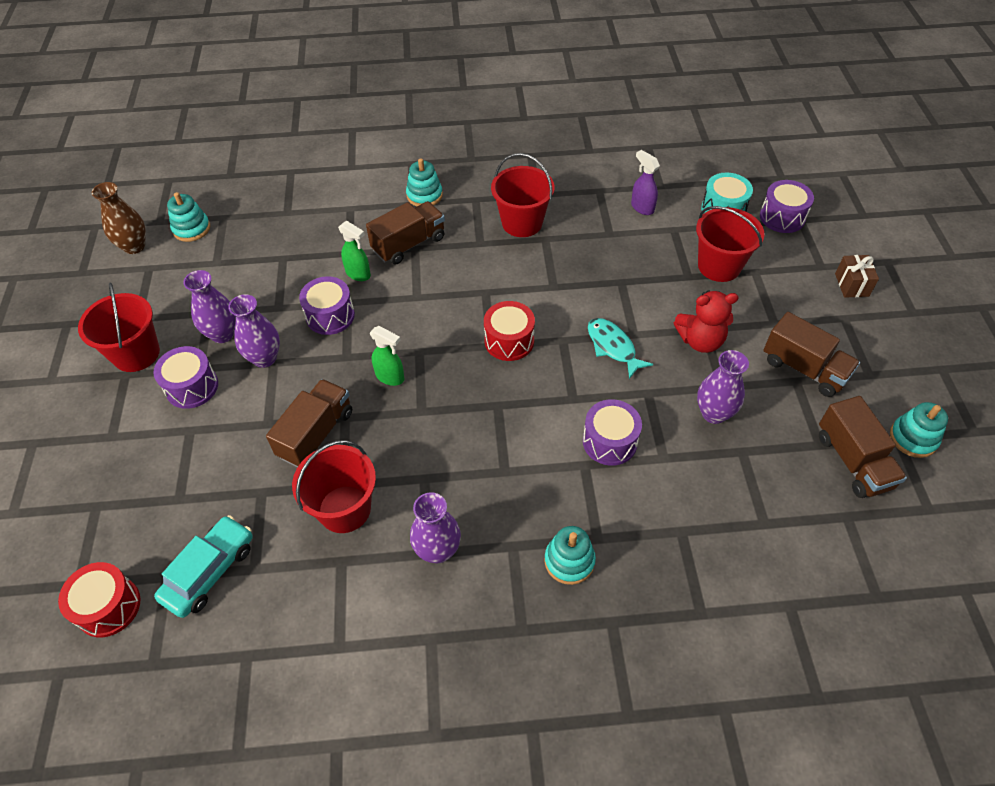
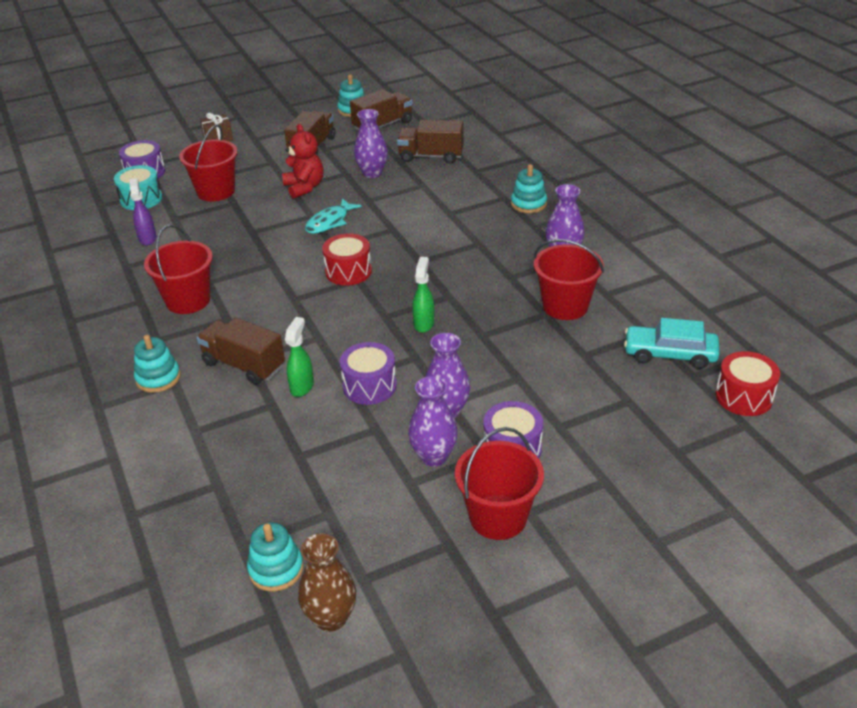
camera: 110 degrees left, 15 degrees down
brown truck [266,379,352,467] -> brown truck moved to [397,120,464,164]
purple drum [583,399,642,466] -> none
purple spray bottle [631,150,660,215] -> purple spray bottle turned 135 degrees clockwise [130,178,157,246]

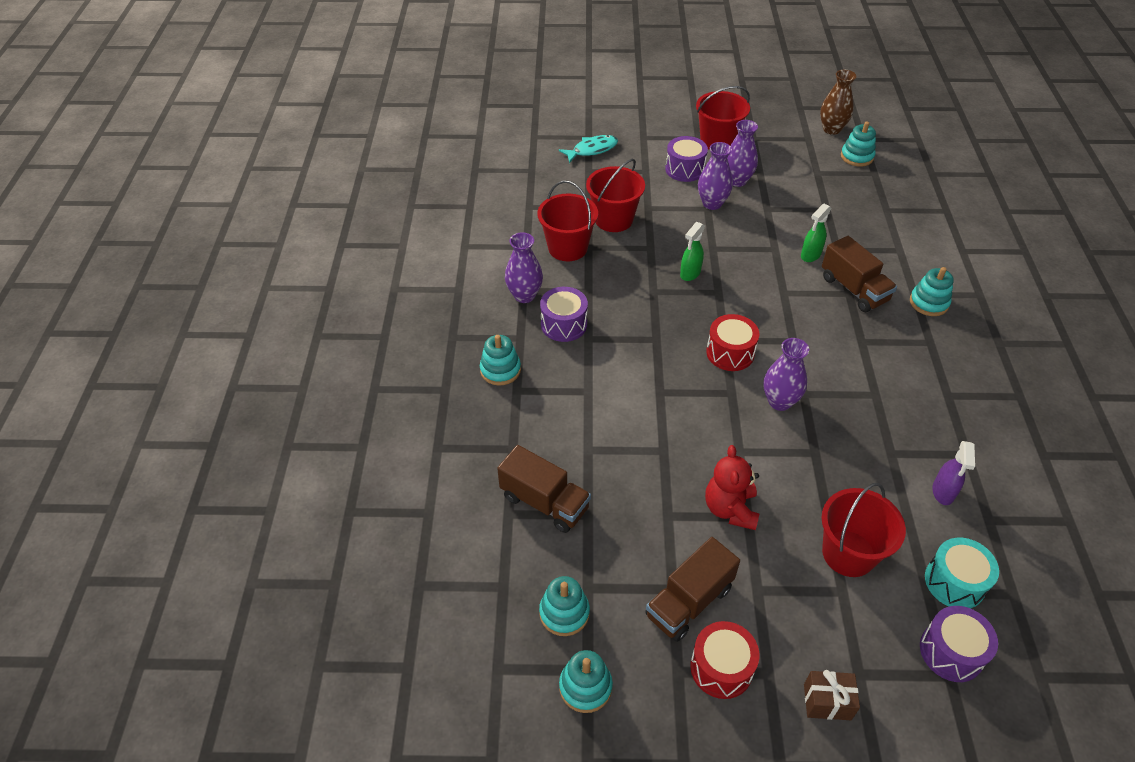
camera: 155 degrees left, 10 degrees up
red bucket [144,224,213,314] -> red bucket moved to [586,159,645,232]
turquoise fish [305,198,362,234] -> turquoise fish moved to [559,135,618,163]
purple drum [340,342,397,405] -> purple drum moved to [540,287,588,342]
brown truck [350,89,413,131] -> turquoise stacking toy [539,576,590,636]
purple vase [354,109,388,178] -> purple vase moved to [763,338,809,411]
turquoise car [624,318,720,369] -> none
red drum [716,351,780,416] -> red drum moved to [690,621,759,699]

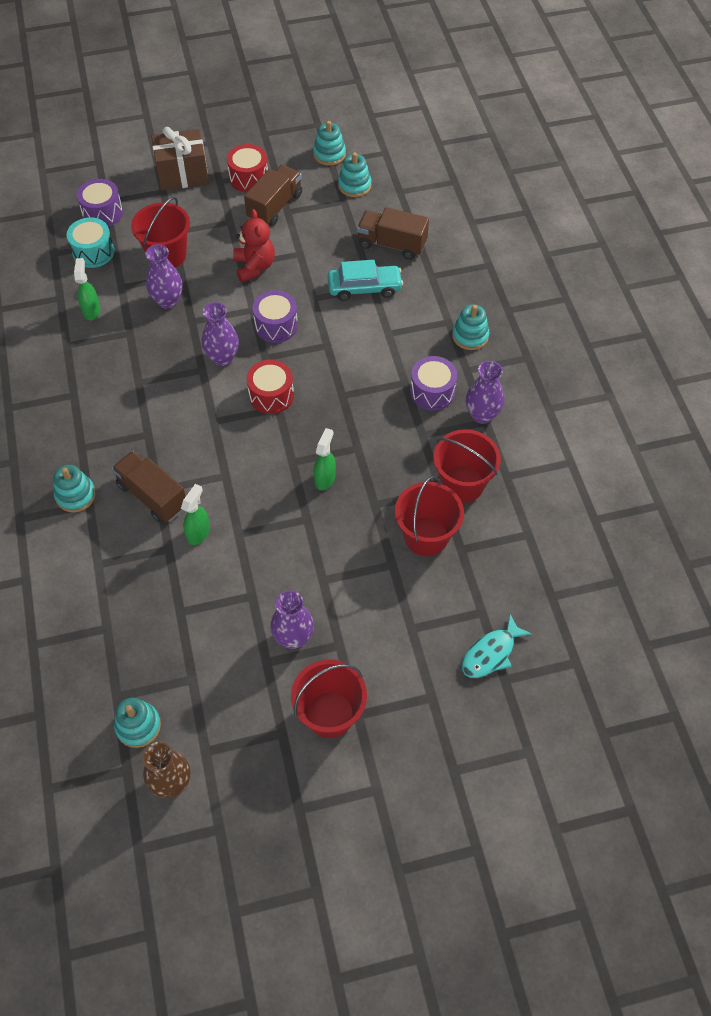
camera: 165 degrees right, 10 degrees up
purple drum [665,136,708,182] -> purple drum moved to [252,290,298,343]
purple vase [698,142,733,210] -> purple vase moved to [146,244,183,309]
brown gift [804,670,860,720] -> brown gift [152,127,209,191], size x1.78
purple spray bottle [932,441,975,505] -> green spray bottle [74,258,100,320]
none -> turquoise car [328,260,403,301]

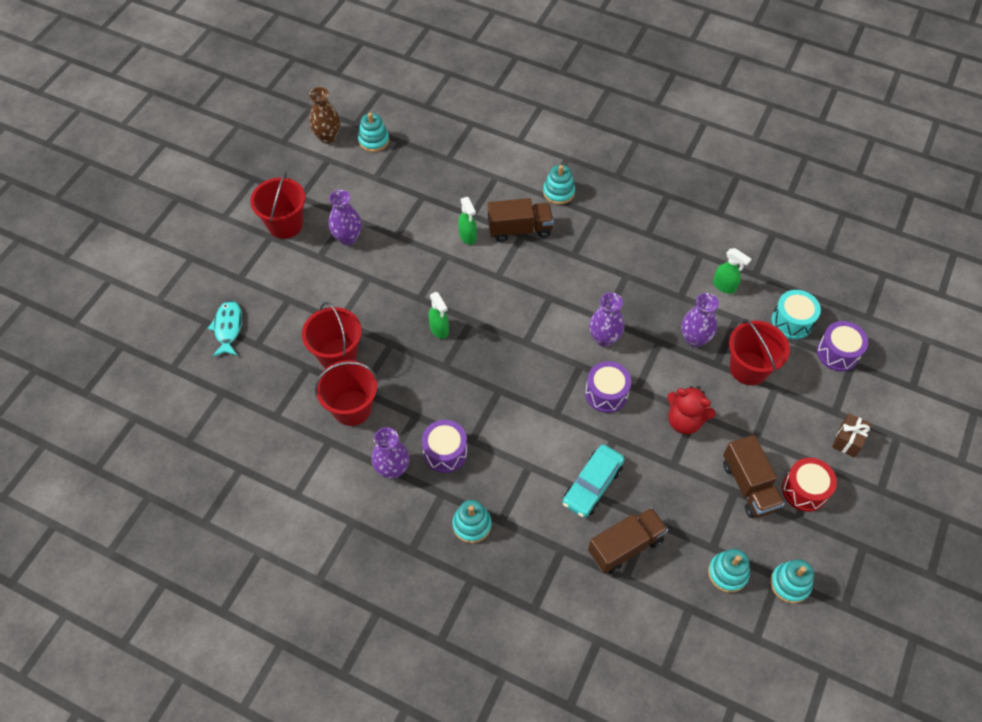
camera: 130 degrees right, 0 degrees up
brown gift [152,127,209,191] -> brown gift [832,414,872,458], size x0.56
red drum [247,360,294,414] -> none

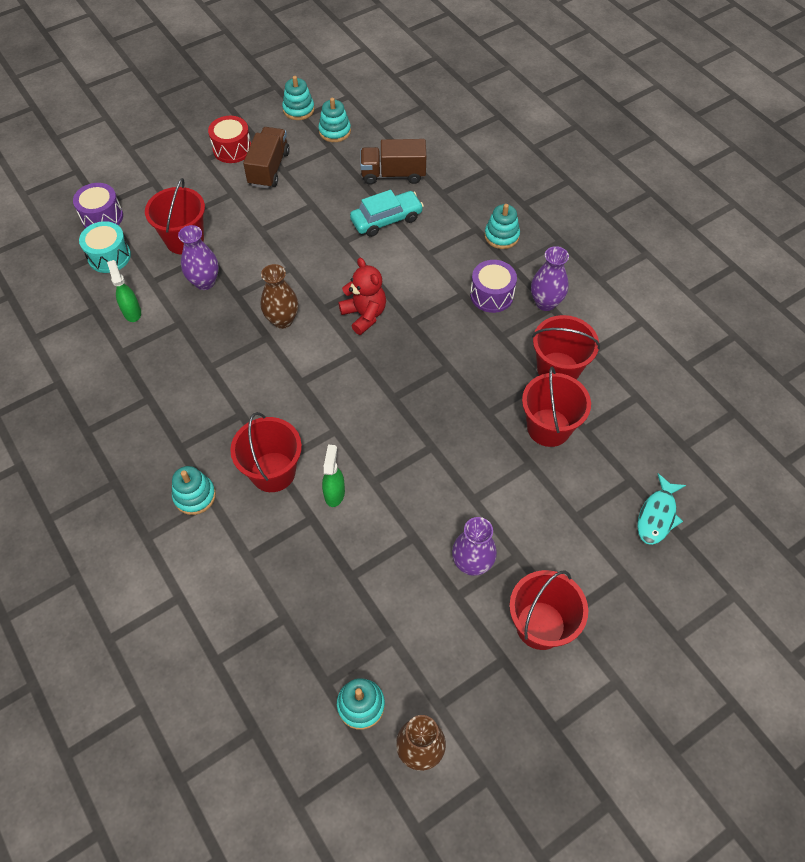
camera: 150 degrees left, 0 degrees up
green spray bottle [429,292,449,339] -> none
brown truck [488,198,554,242] -> red bucket [230,412,302,492]
purple drum [585,361,631,413] -> none
purple vase [589,293,624,347] -> brown vase [261,264,298,329]
red teddy bear [667,386,716,434] -> red teddy bear moved to [338,258,386,335]
brown gift [832,414,872,458] -> none

